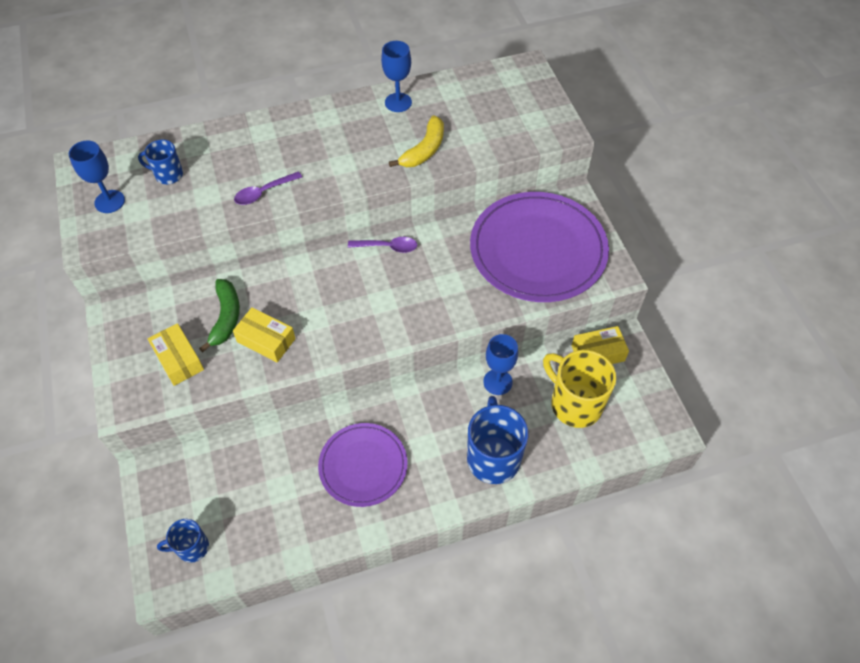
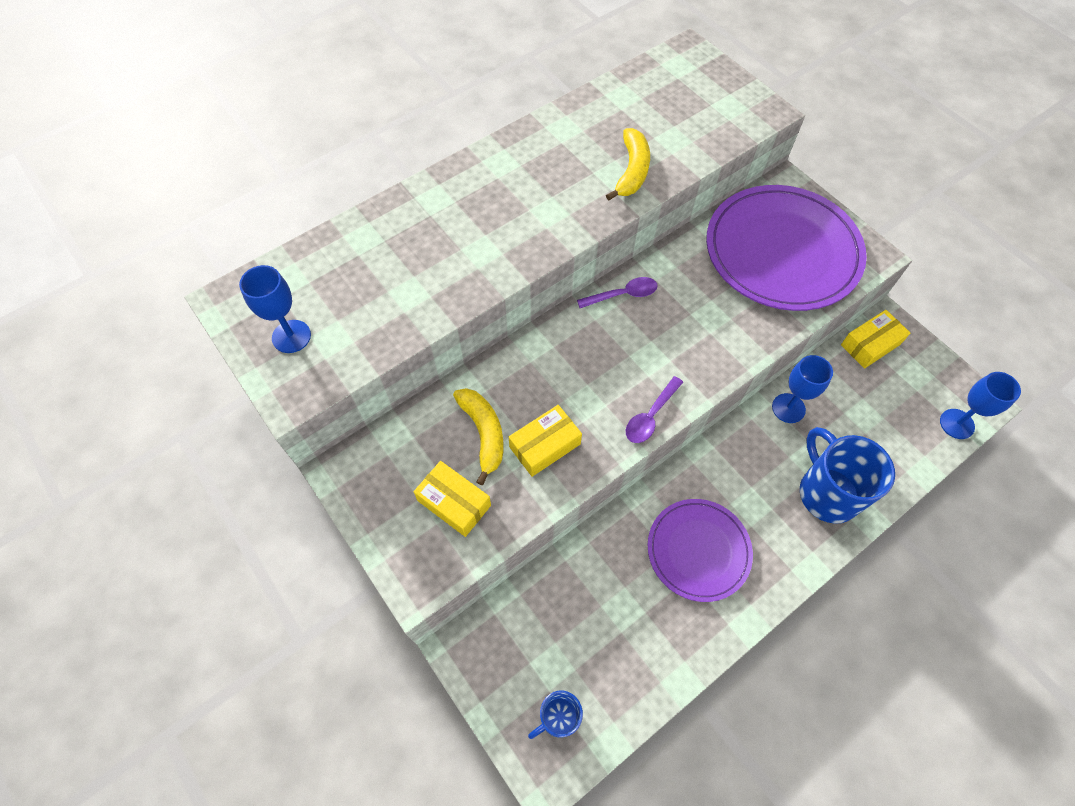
camera: 20 degrees left, 5 degrees up
blue mug [138,140,183,184] -> none
green banana [199,279,240,352] -> yellow banana [453,388,503,485]
yellow box [233,307,296,363] -> yellow box turned 45 degrees counterclockwise [509,405,582,477]
purple spoon [234,171,302,205] -> purple spoon moved to [626,376,683,443]
blue goblet [381,41,412,112] -> blue goblet moved to [940,372,1021,439]
yellow mug [543,350,616,428] -> none

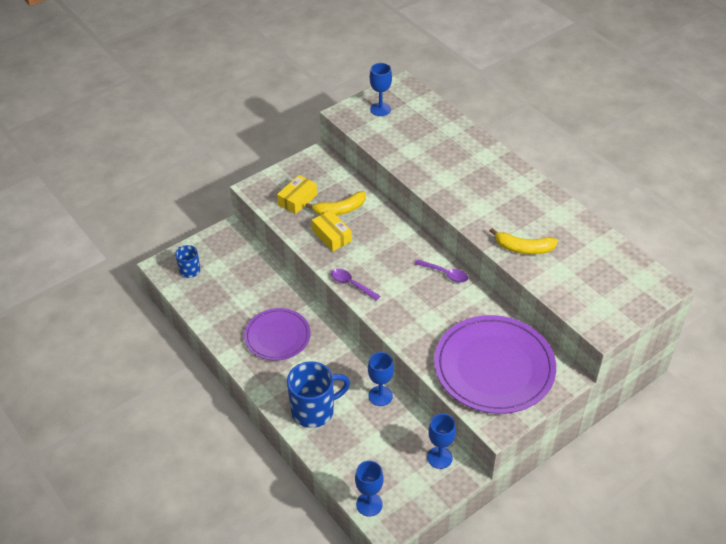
camera: 90 degrees right, 15 degrees down
purple spoon [577,277,658,308] -> purple spoon turned 45 degrees counterclockwise [415,259,468,283]
yellow box [841,310,910,369] -> blue goblet [427,414,456,469]

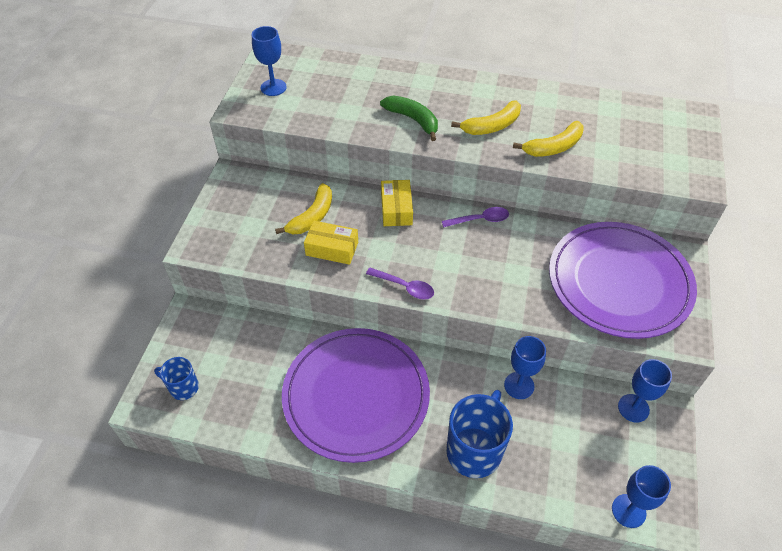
camera: 40 degrees left, 5 degrees up
purple plate [244,308,311,361] -> purple plate [282,328,430,463], size x1.68
yellow box [277,175,317,214] -> yellow box moved to [381,180,413,226]
purple spoon [331,269,380,301] -> purple spoon turned 150 degrees counterclockwise [366,268,434,300]
none -> green banana [380,96,438,141]
none -> yellow banana [451,100,521,135]

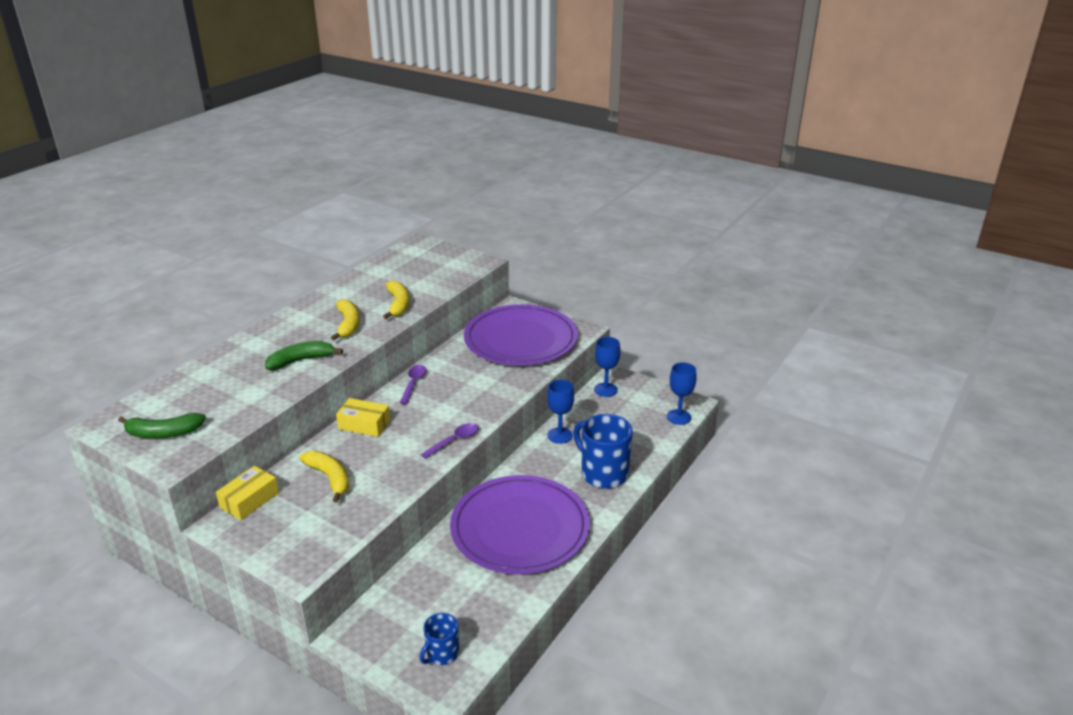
camera: 70 degrees left, 20 degrees down
blue goblet [252,26,287,96] -> green banana [118,413,206,438]
yellow box [304,221,358,265] -> yellow box moved to [216,466,279,520]

